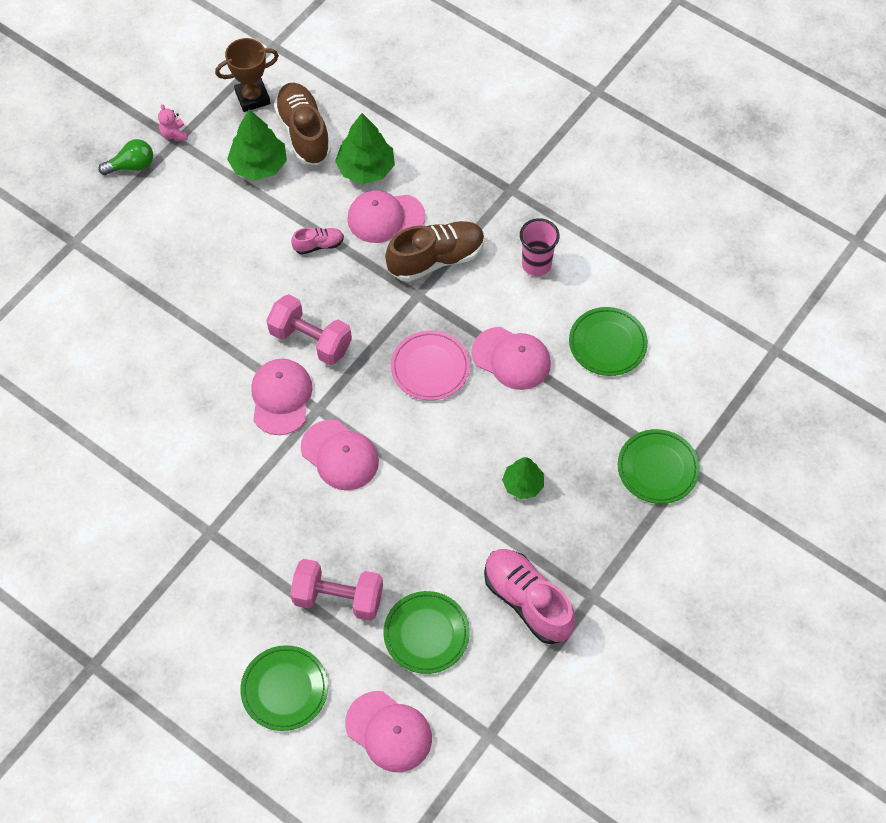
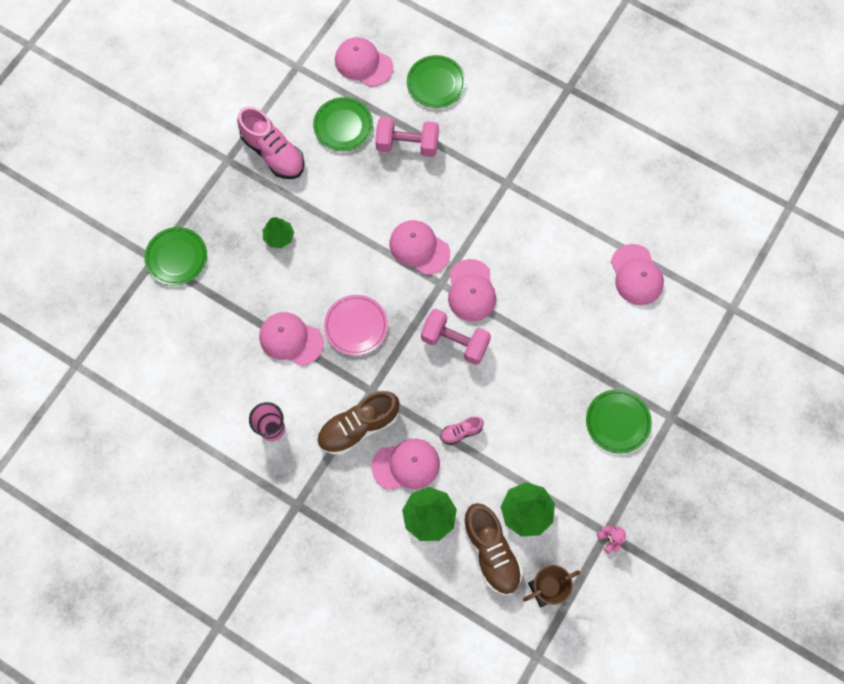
camera: 175 degrees right, 10 degrees up
green light bulb [98,139,153,175] -> none
green plate [569,307,648,376] -> green plate moved to [586,389,652,453]
none -> pink cap [611,244,664,305]

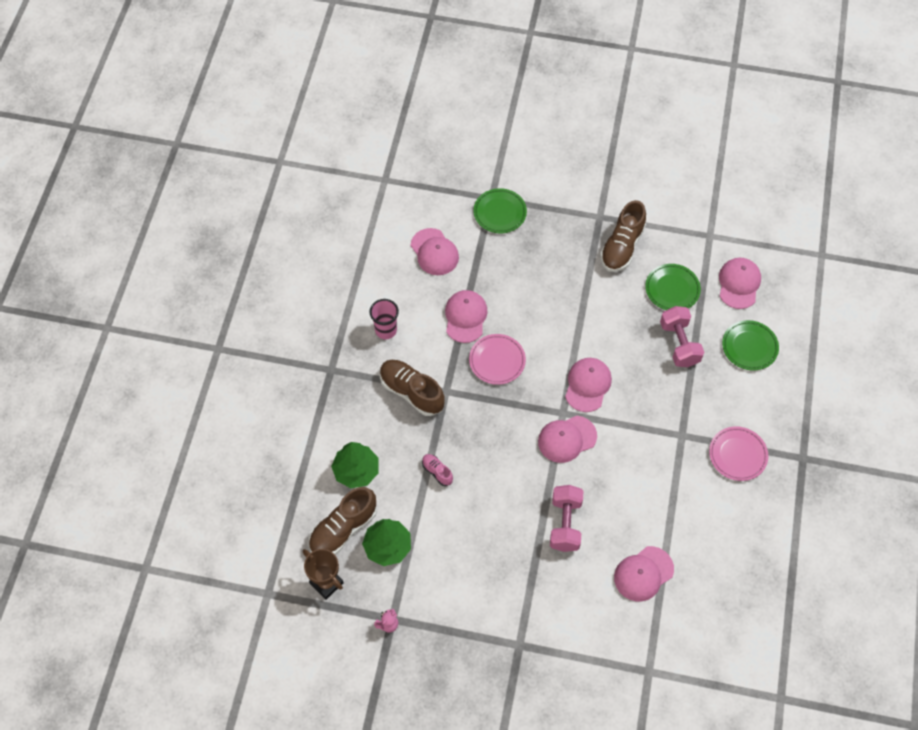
camera: 70 degrees right, 10 degrees down
pink shoe [237,107,304,179] -> brown shoe [600,200,646,272]
green tree [263,217,294,248] -> none
pink cap [371,439,440,490] -> pink cap moved to [411,228,459,275]
pink dumbbell [421,309,491,365] -> pink dumbbell moved to [550,485,583,552]
green plate [586,389,652,453] -> none
none -> pink plate [709,426,768,481]

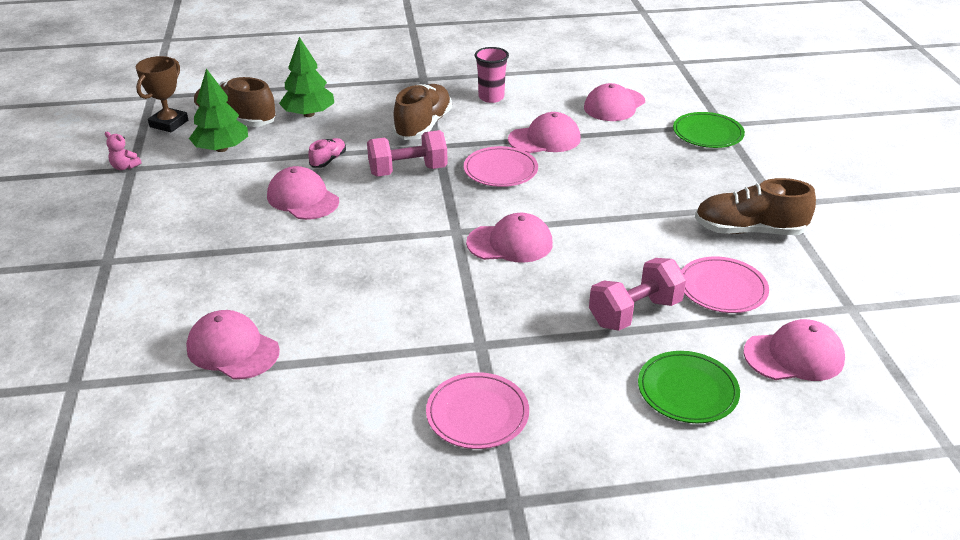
camera: 70 degrees right, 25 degrees down
pink cap [538,415,597,463] -> pink cap moved to [267,166,339,220]
pink dumbbell [550,485,583,552] -> pink dumbbell moved to [367,130,448,176]
green plate [645,264,701,310] -> pink plate [681,257,769,313]

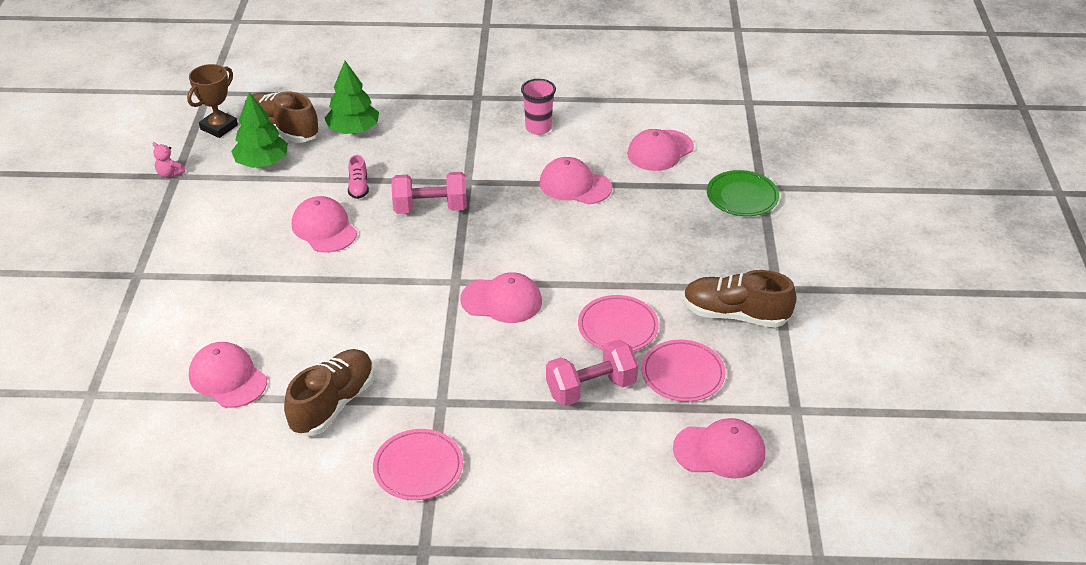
camera: 10 degrees right, 5 degrees up
pink shoe [308,138,346,168] -> pink shoe turned 135 degrees clockwise [348,155,369,199]
brown shoe [393,84,452,140] -> brown shoe moved to [284,349,374,436]
pink plate [464,146,538,187] -> pink plate moved to [578,295,659,351]
pink cap [508,112,581,153] -> pink cap turned 150 degrees counterclockwise [540,157,612,204]
green plate [638,351,740,423] -> none

